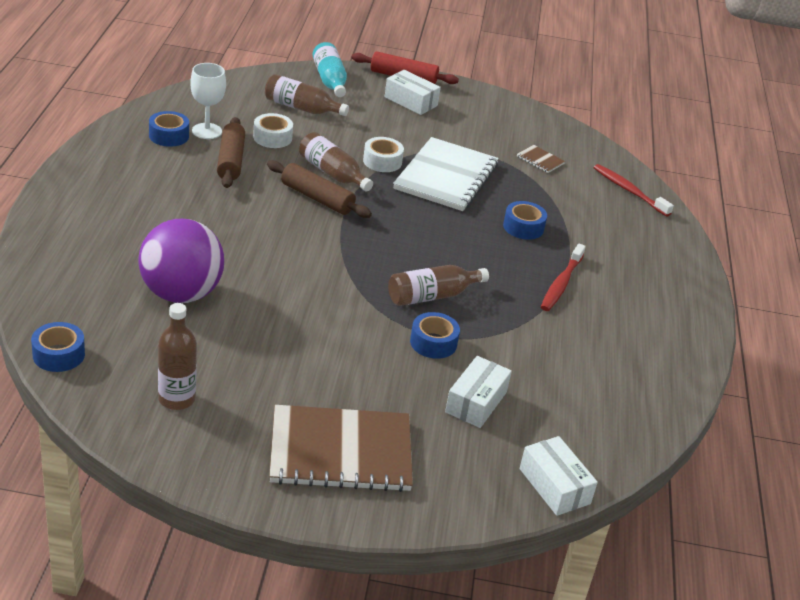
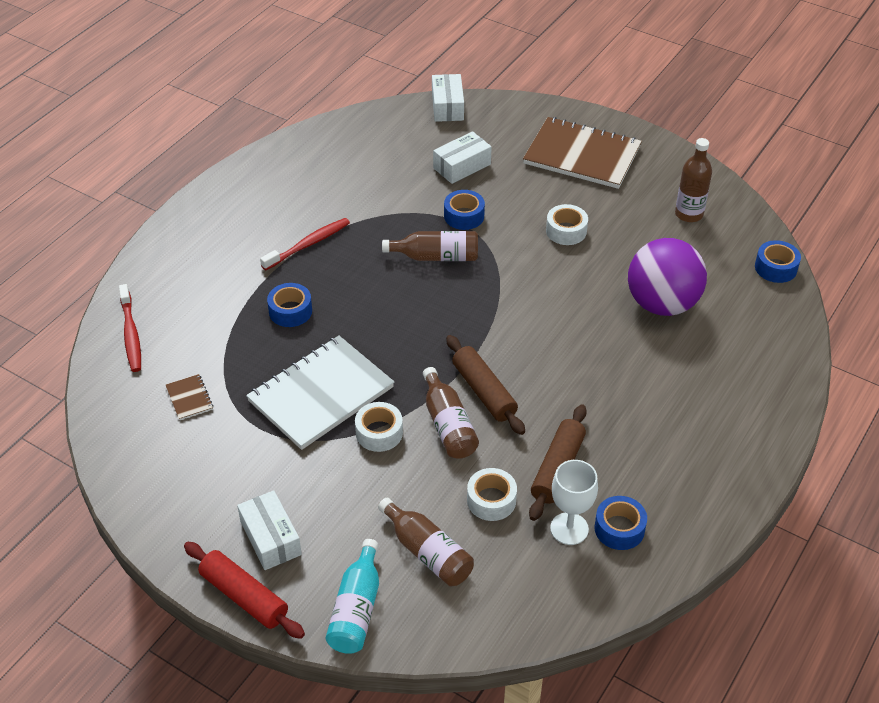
camera: 150 degrees left, 10 degrees up
none -> white tape [546,204,588,245]

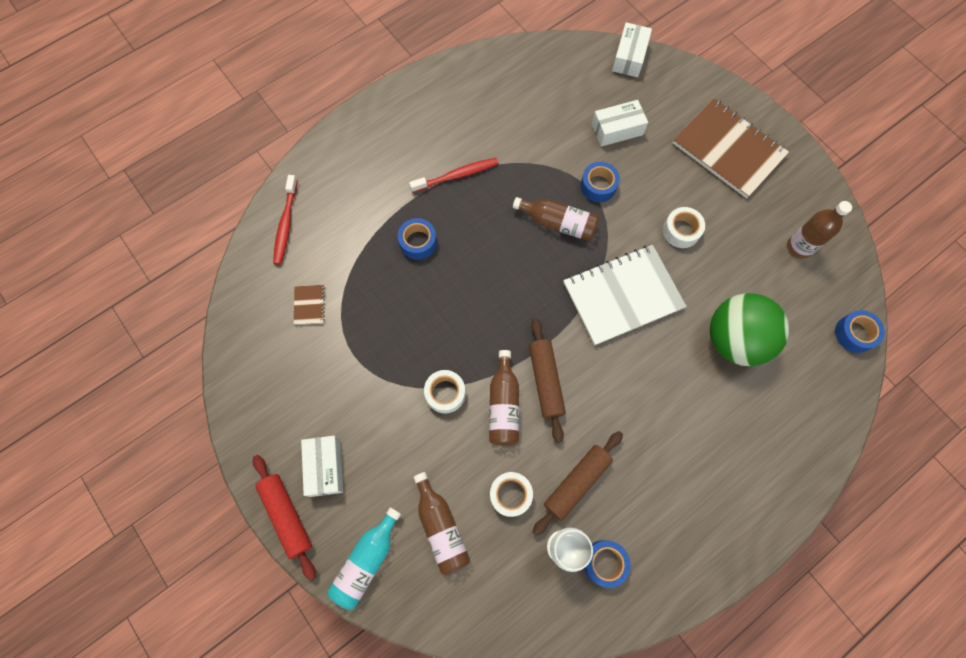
camera: 20 degrees right, 25 degrees up
white notebook [246,335,394,450] -> white notebook moved to [563,245,687,345]
purple ball [628,238,707,316] -> green ball [710,293,789,366]

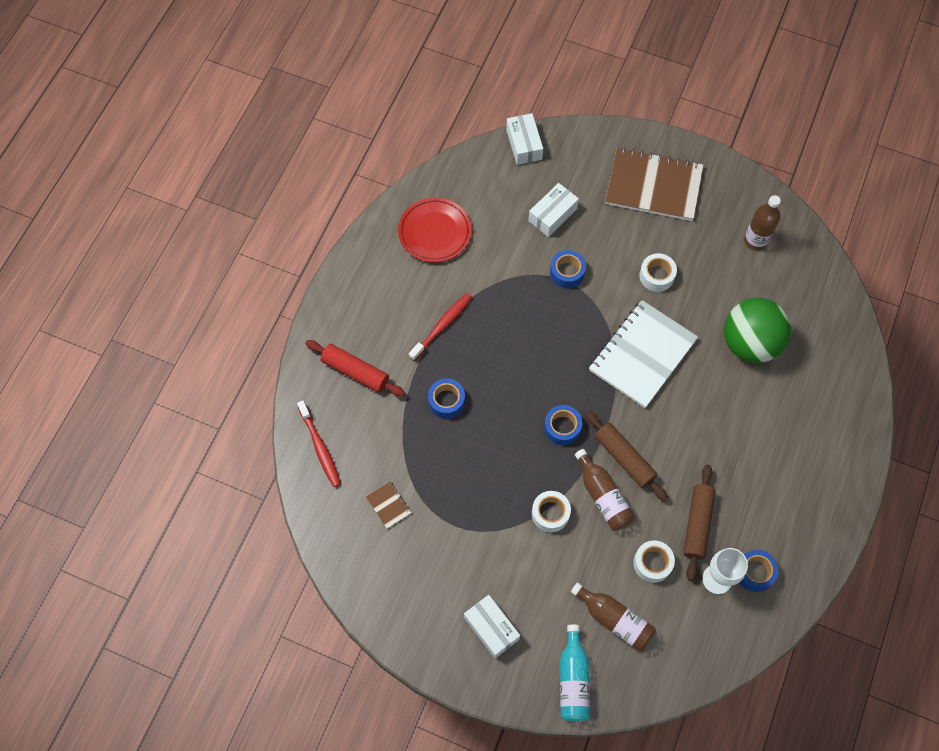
camera: 30 degrees left, 5 degrees down
red rolling pin [253,455,316,580] -> red rolling pin moved to [305,340,405,397]
brown bottle [513,197,599,241] -> none
blue tape [835,310,885,353] -> blue tape moved to [544,405,582,445]
none -> red plate [398,198,471,263]

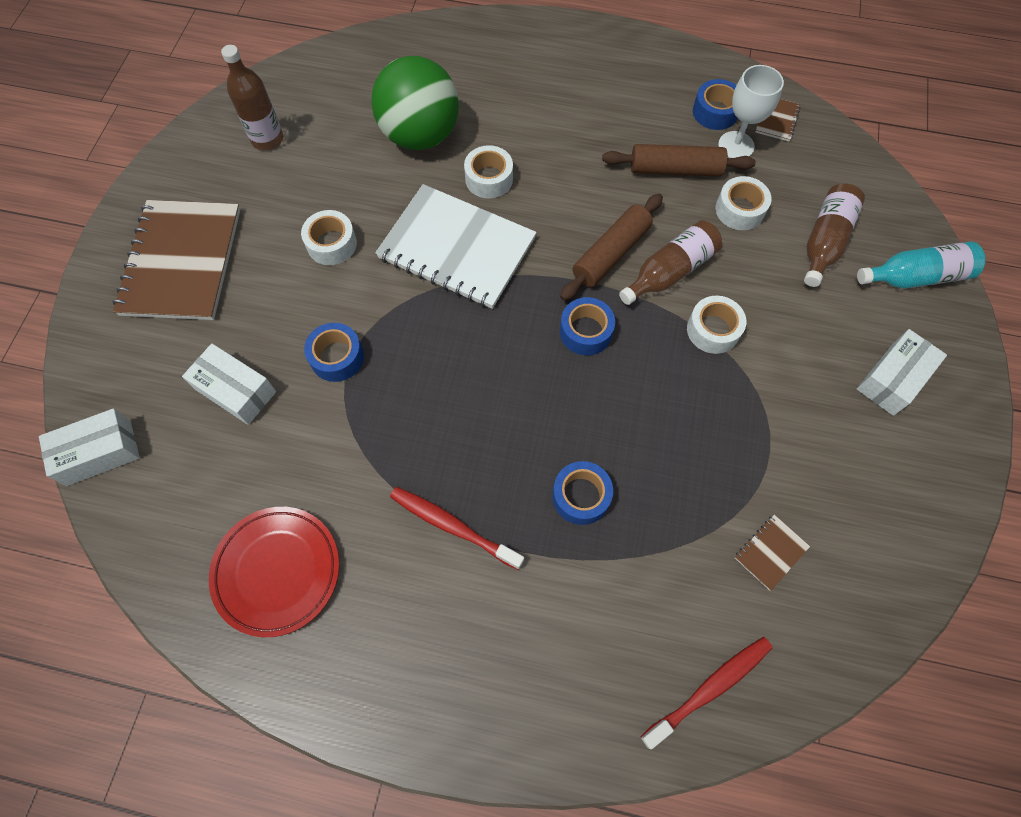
camera: 100 degrees left, 0 degrees up
red rolling pin [305,340,405,397] -> none
none -> white tape [464,145,513,198]
none -> brown notebook [755,99,801,142]

